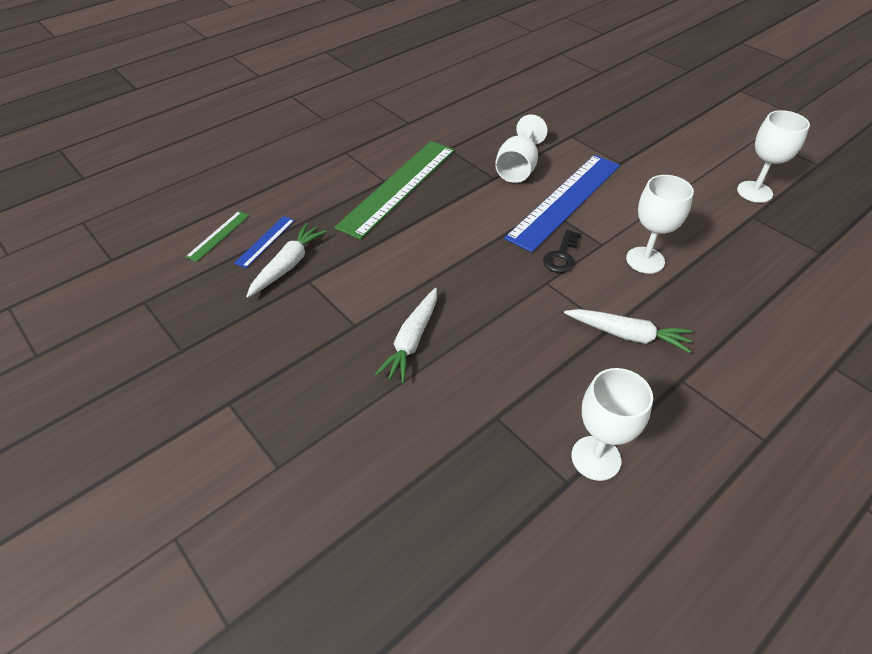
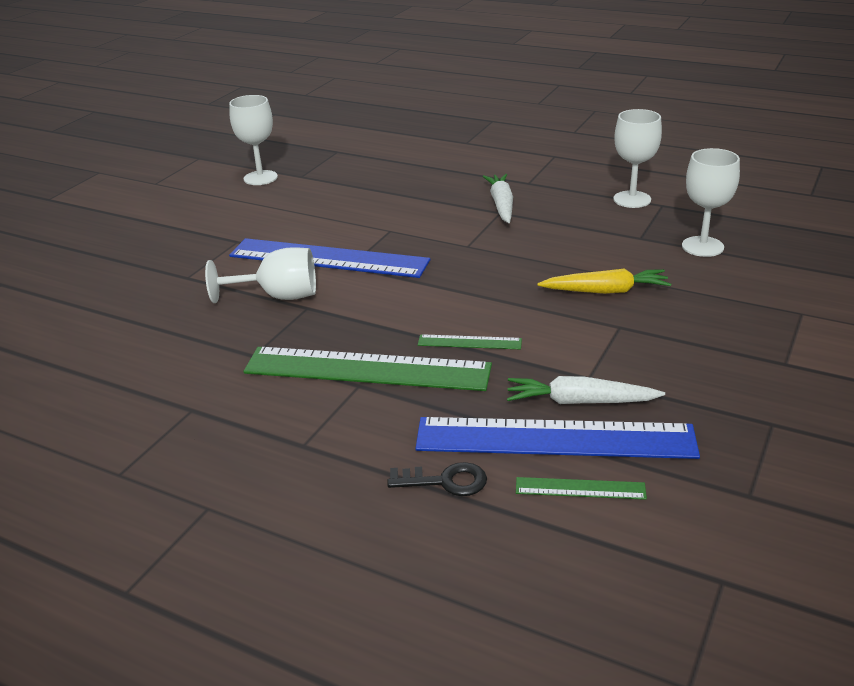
camera: 110 degrees left, 15 degrees down
blue ruler [234,216,295,268] -> blue ruler [415,417,700,459], size x2.30
white carrot [375,288,437,384] -> yellow carrot [537,269,671,294]
black key [543,230,581,273] -> black key moved to [387,462,487,496]
white goblet [626,175,694,274] -> white goblet moved to [682,148,740,257]
none -> green ruler [418,334,522,350]

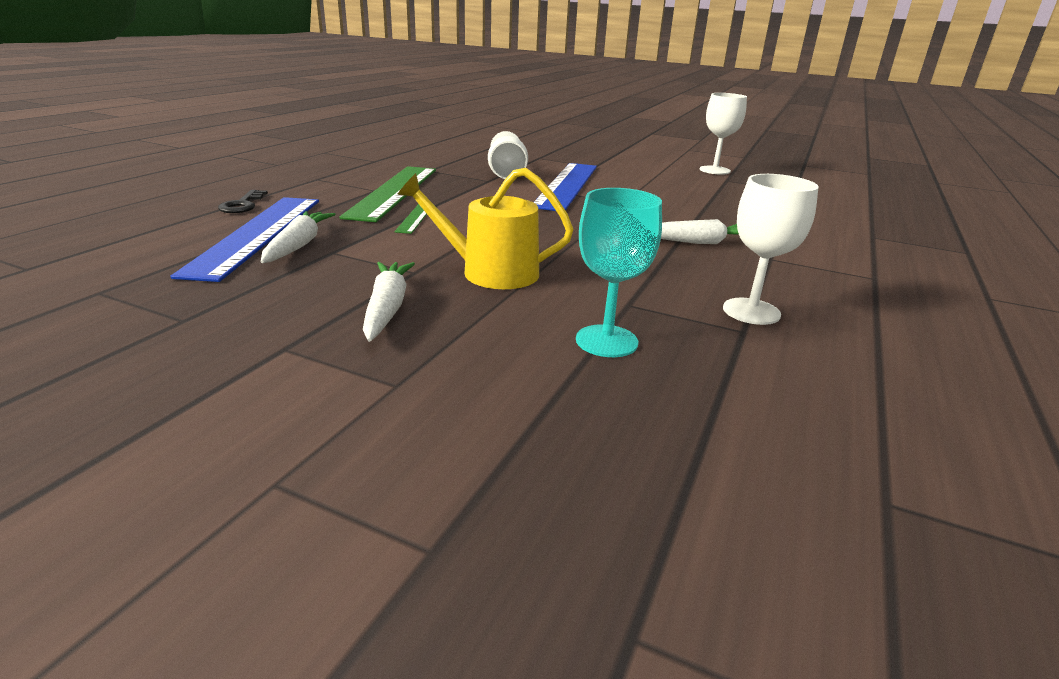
camera: 85 degrees right, 5 degrees down
green ruler [516,477,647,500] -> none
yellow carrot [537,269,671,294] -> yellow watering can [397,168,574,289]
white goblet [682,148,740,257] -> turquoise goblet [576,188,662,357]
none -> white carrot [363,262,415,342]

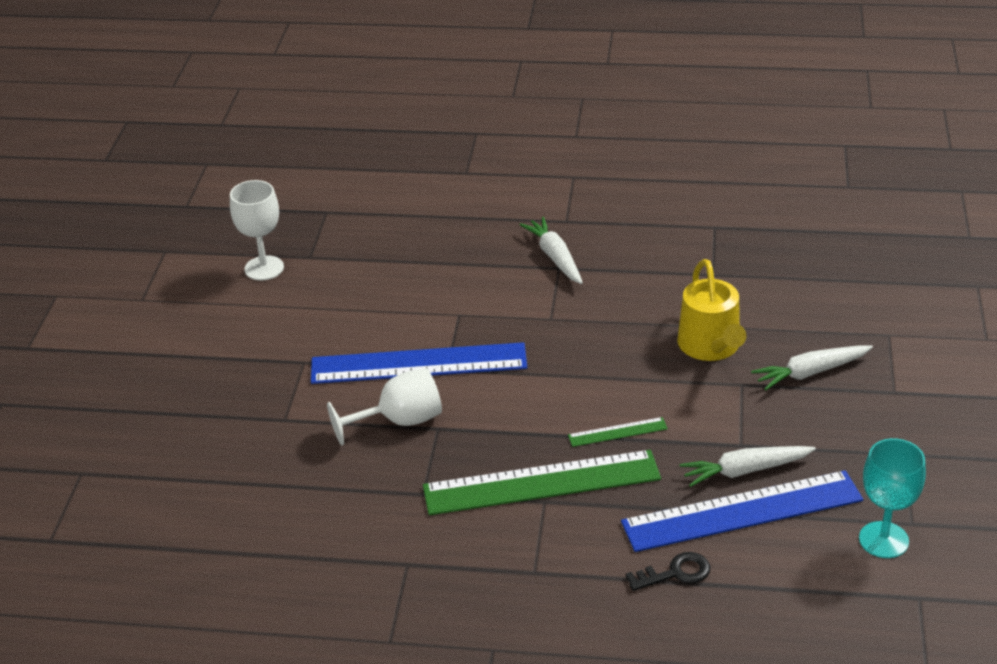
camera: 105 degrees left, 10 degrees up
turquoise goblet [576,188,662,357] -> turquoise goblet moved to [859,438,926,558]
white goblet [723,174,819,325] -> none

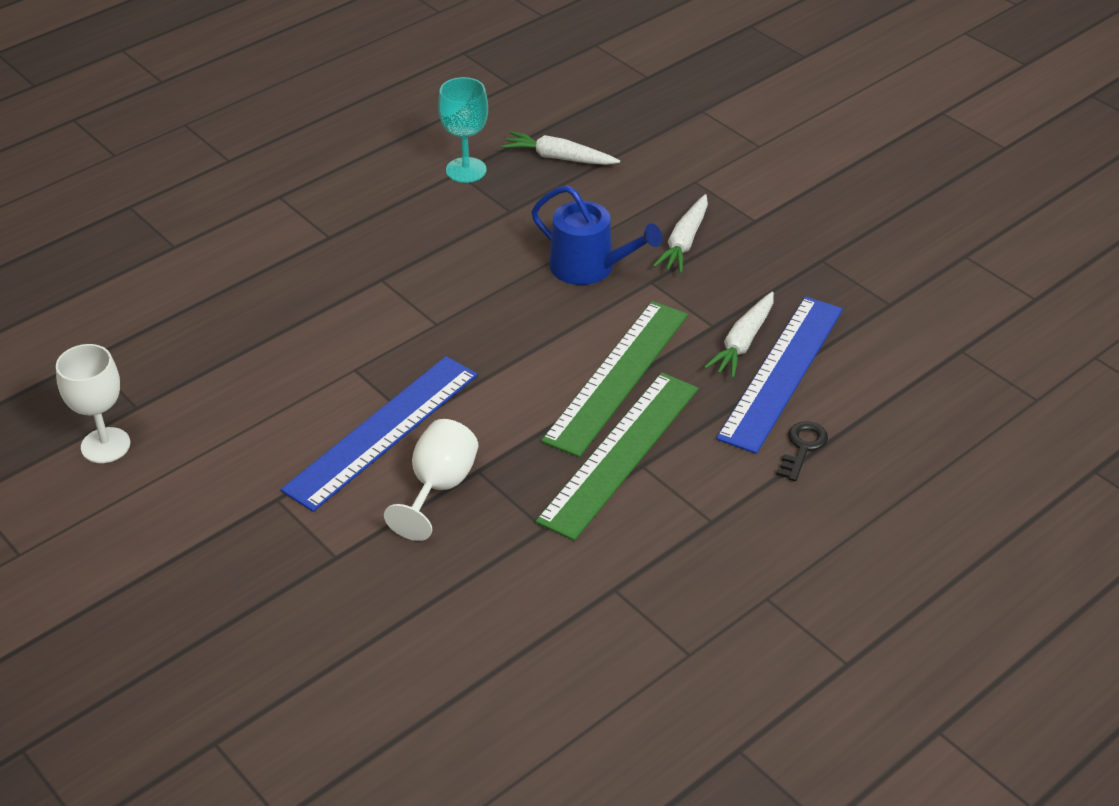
camera: 50 degrees left, 5 degrees up
white carrot [519,217,583,284] -> white carrot moved to [502,131,620,165]
green ruler [568,417,668,447] -> green ruler [541,301,688,457], size x2.30
yellow watering can [677,259,746,361] -> blue watering can [531,185,662,285]
turquoise goblet [859,438,926,558] -> turquoise goblet moved to [438,77,488,183]

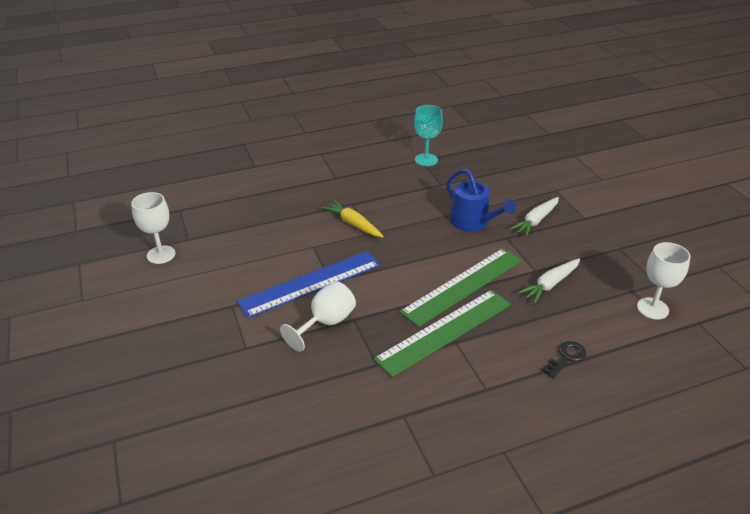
camera: 20 degrees right, 5 degrees down
white carrot [502,131,620,165] -> none
blue ruler [716,296,843,454] -> none
none -> yellow carrot [322,200,384,237]
none -> white goblet [637,242,691,319]

